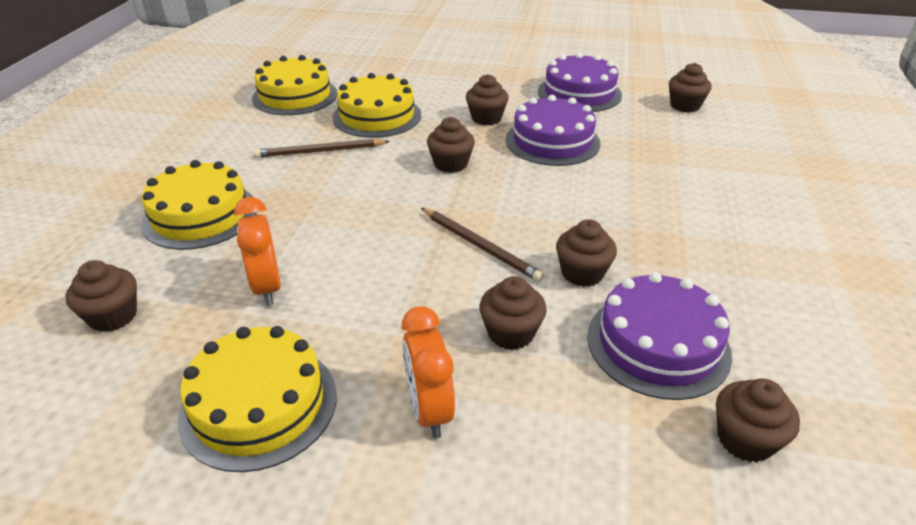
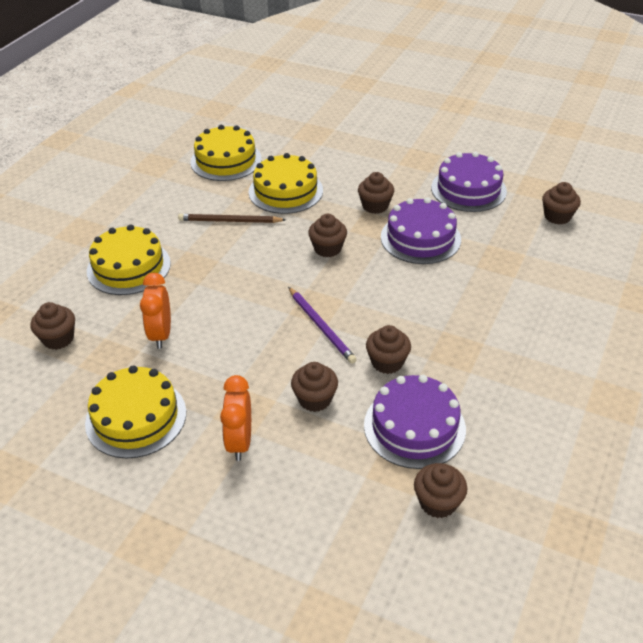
camera: 15 degrees right, 5 degrees up
brown pencil [421,208,544,282] -> purple pencil [288,287,357,364]

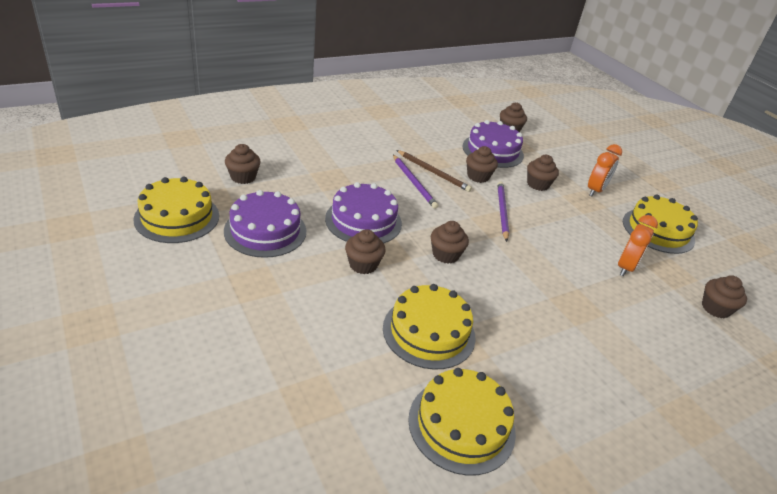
camera: 150 degrees left, 5 degrees down
yellow cake [87,224,171,295] -> yellow cake moved to [133,177,219,243]
brown pencil [178,214,286,223] -> brown pencil moved to [396,150,472,192]
none -> purple pencil [393,155,438,209]

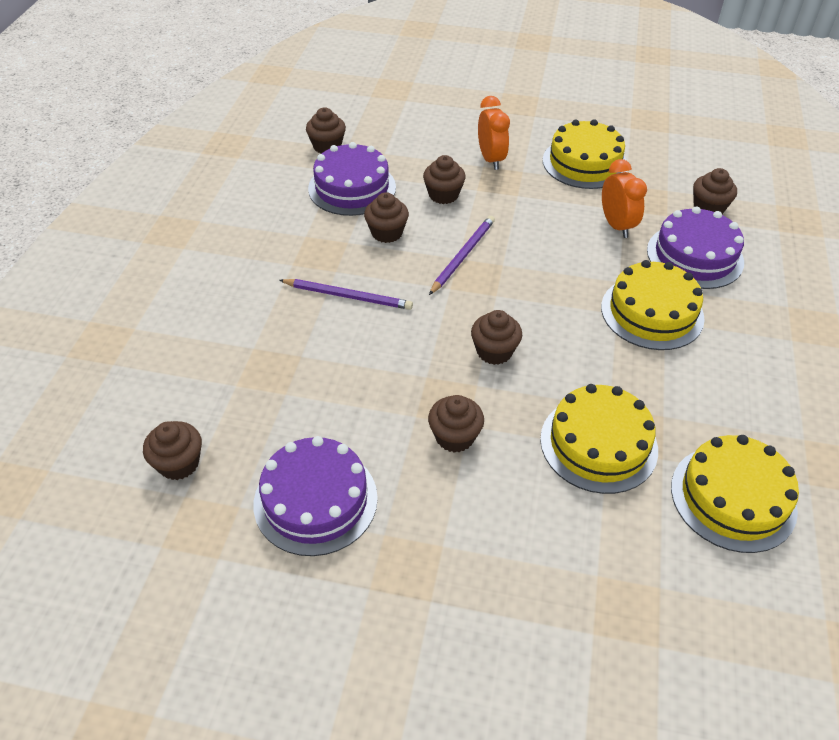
camera: 45 degrees left, 10 degrees up
yellow cake [133,177,219,243] -> yellow cake moved to [601,260,705,350]
purple cake [325,182,402,243] -> purple cake moved to [647,206,744,289]
brown pencil [396,150,472,192] -> none
purple pencil [497,182,509,242] -> purple pencil turned 75 degrees clockwise [429,216,495,295]

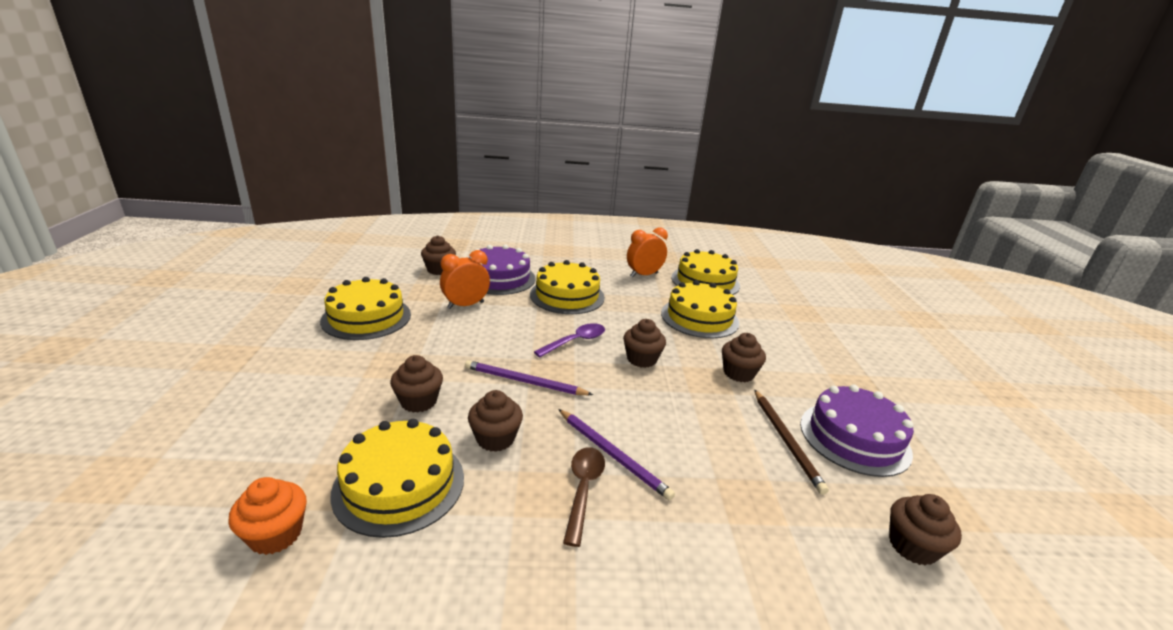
camera: 105 degrees left, 20 degrees down
purple pencil [279,279,413,310] -> purple pencil turned 135 degrees clockwise [558,409,675,501]
brown cupcake [306,108,346,154] -> orange cupcake [228,477,307,555]
purple cake [308,142,396,216] -> yellow cake [330,419,464,538]
orange clock [478,96,510,170] -> orange clock moved to [627,227,668,277]
none -> purple spoon [534,323,605,357]
none -> brown spoon [563,447,605,547]
none -> brown pencil [755,390,829,495]

